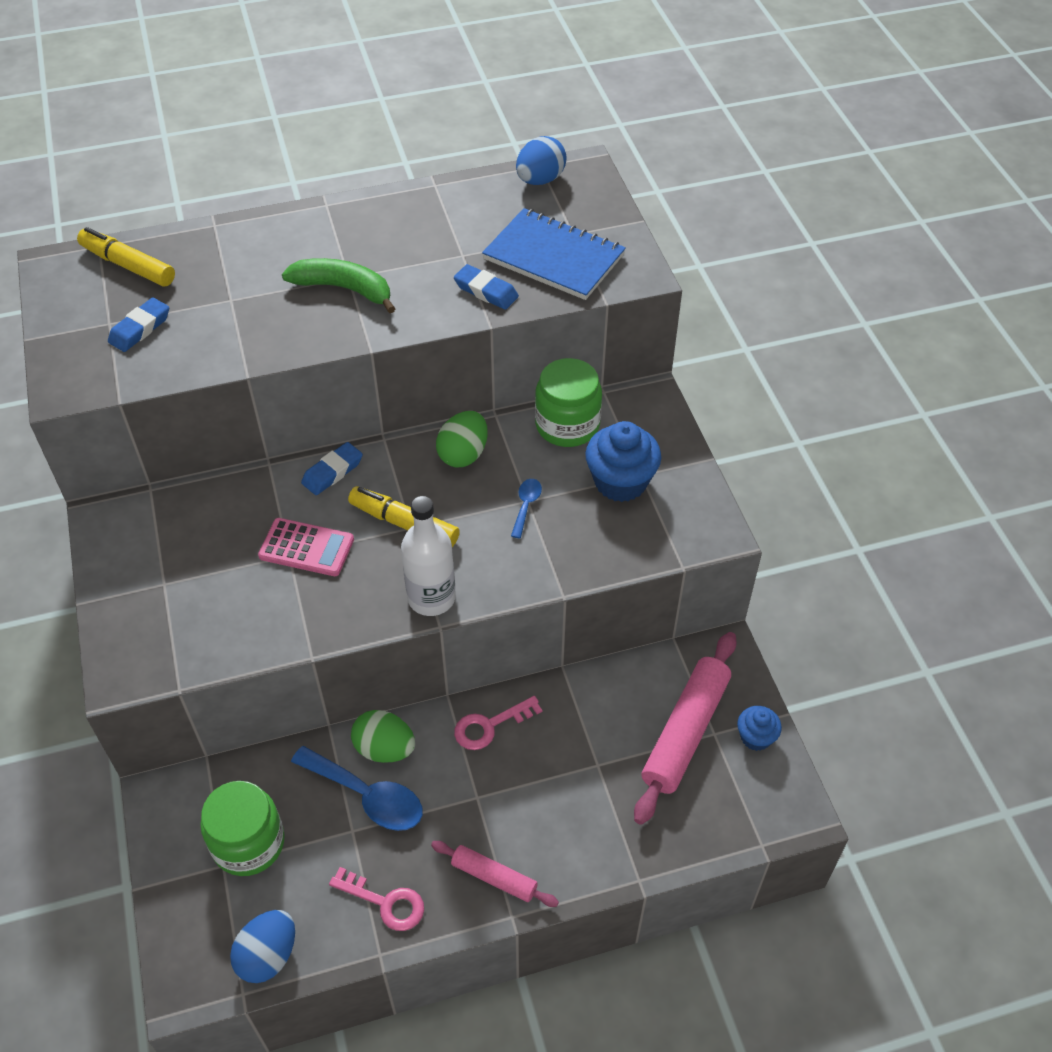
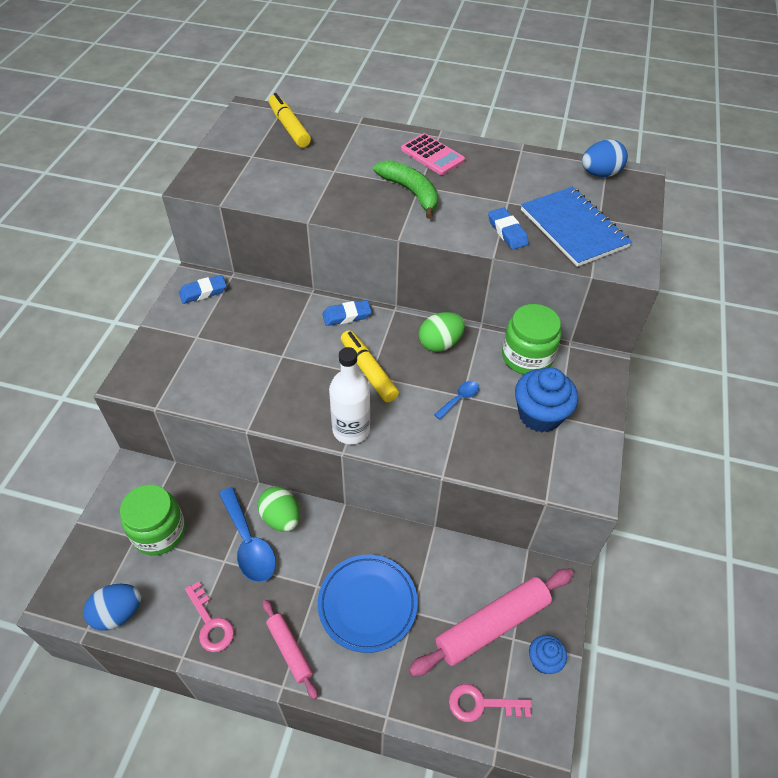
camera: 30 degrees right, 0 degrees up
blue eraser [108,297,169,352] -> blue eraser moved to [179,275,227,304]
pink calculator [258,518,354,576] -> pink calculator moved to [401,133,465,175]
pink key [454,696,542,750] -> pink key moved to [449,684,532,722]
none -> blue plate [318,555,418,653]

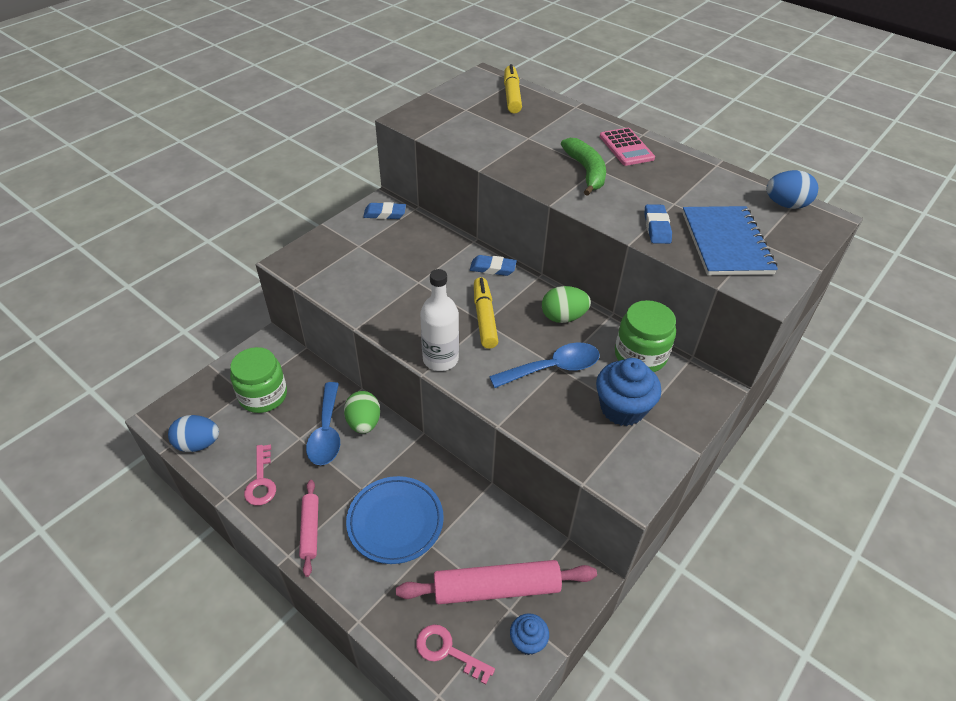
camera: 25 degrees right, 5 degrees down
blue spoon [434,381,479,420] -> blue spoon [489,343,600,388], size x1.97

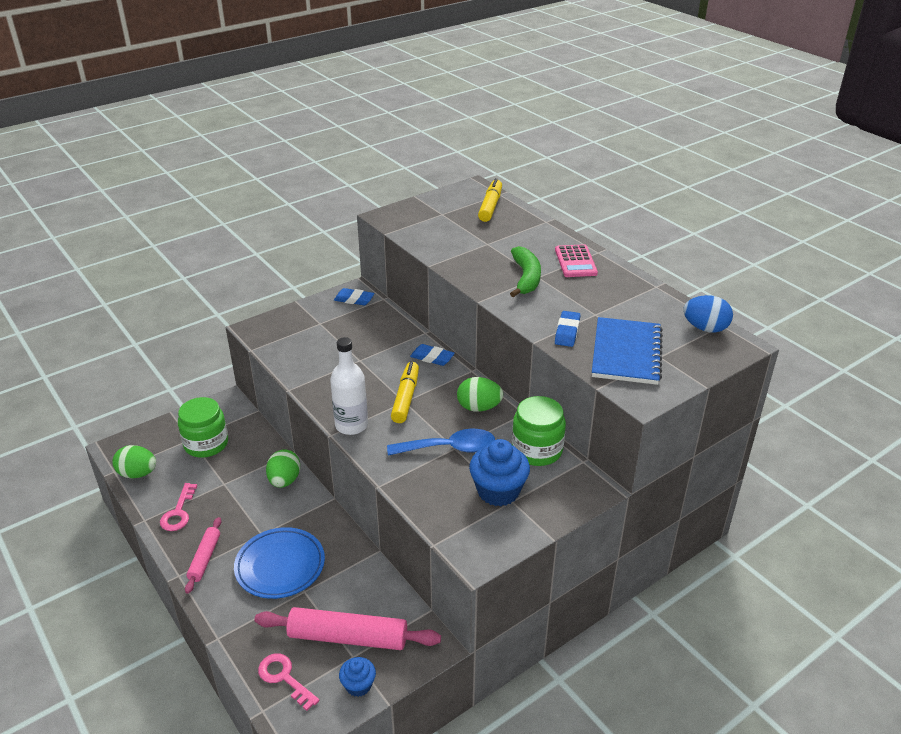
camera: 15 degrees right, 10 degrees down
blue egg [168,415,219,452] -> green egg [112,445,156,478]
blue spoon [306,382,340,465] -> none

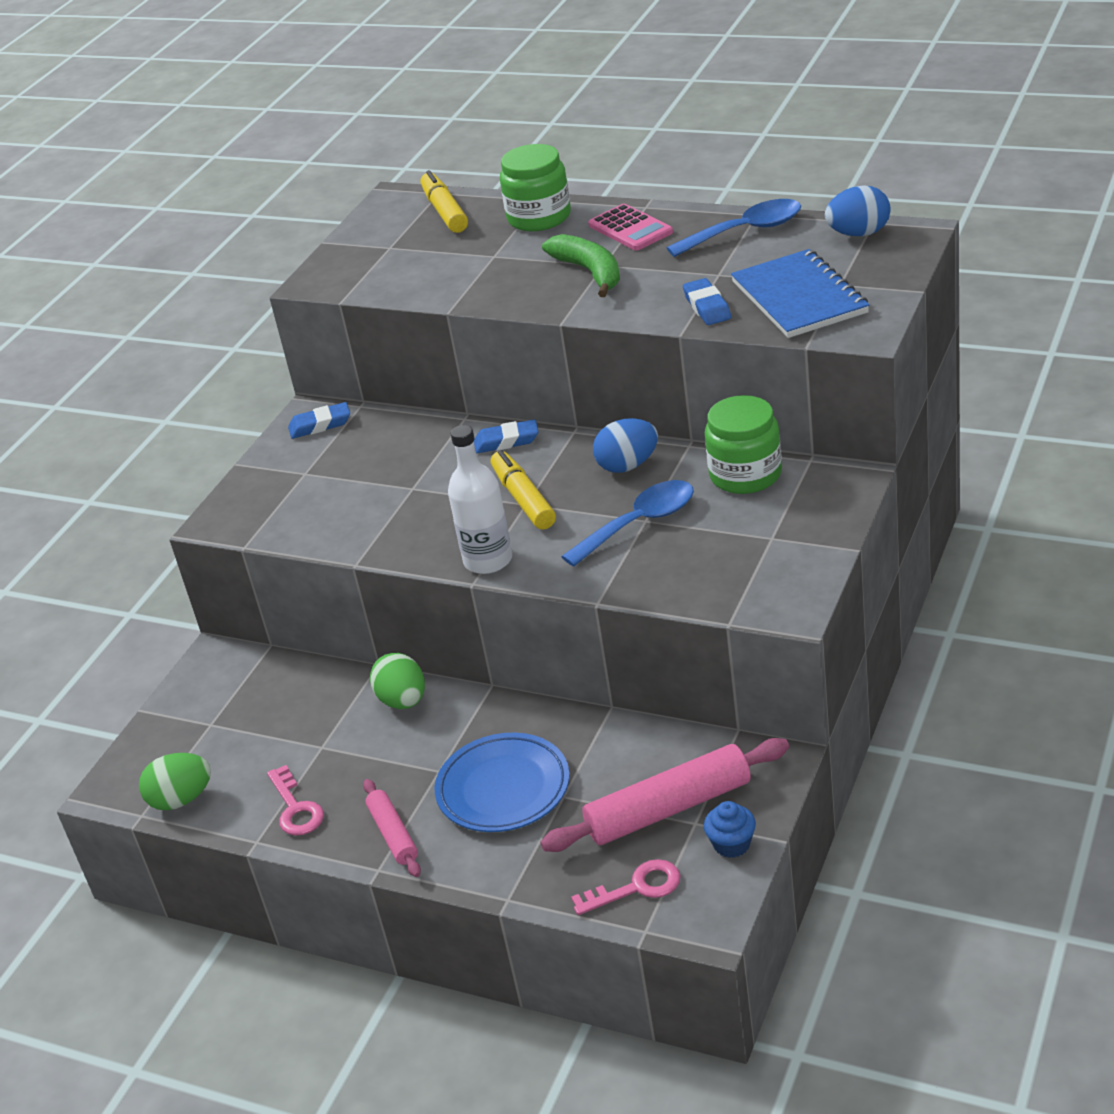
camera: 25 degrees left, 0 degrees up
green jar [178,397,228,458] -> green jar moved to [500,144,571,231]
pink key [258,653,320,711] -> pink key turned 150 degrees clockwise [571,859,681,915]
green egg [457,377,503,412] -> blue egg [593,418,658,473]
blue cupcake [469,439,530,506] -> none
none -> blue spoon [666,199,801,257]

